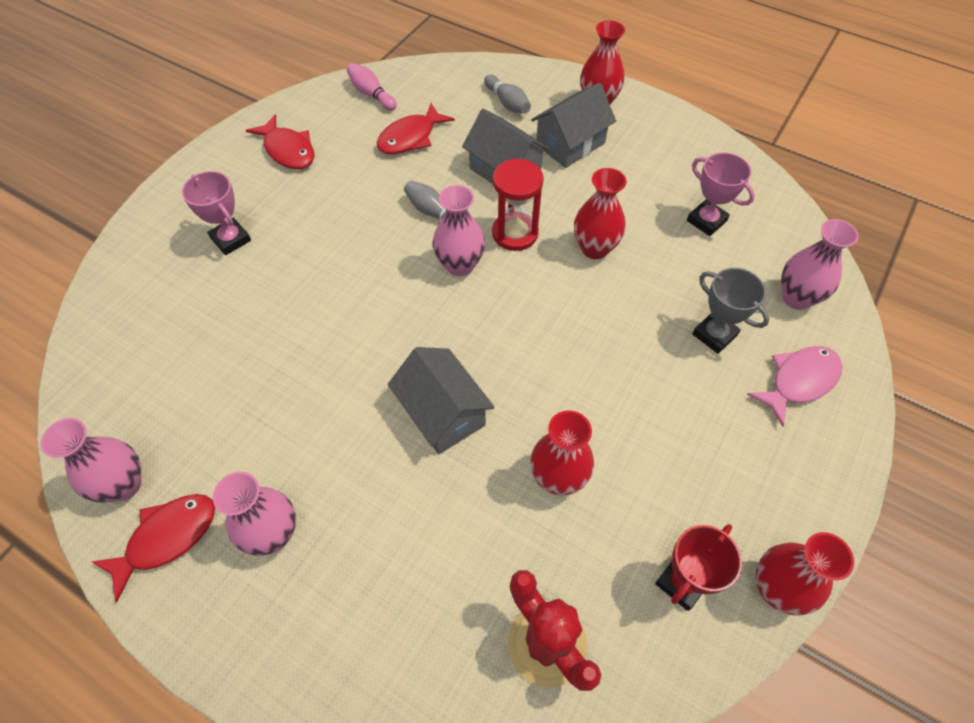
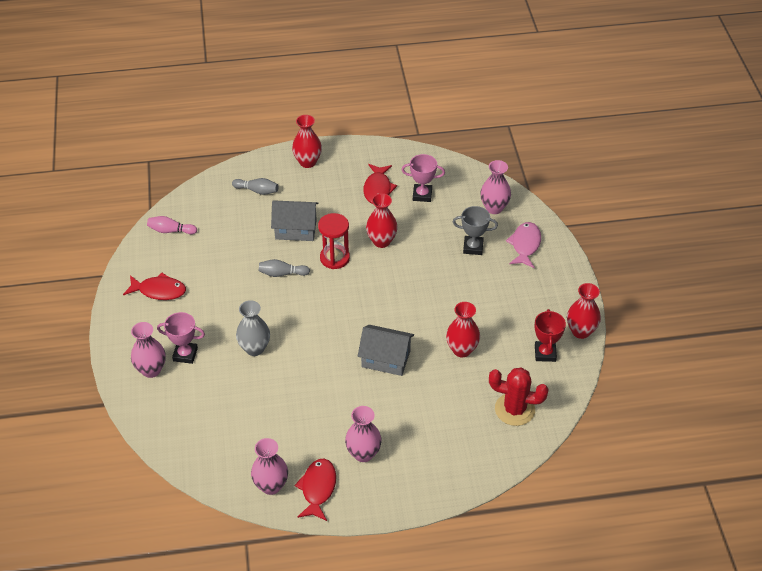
camera: 40 degrees left, 10 degrees down
red fish [377,103,455,154] -> red fish moved to [363,164,397,204]
pink vase [433,185,485,276] -> pink vase moved to [131,322,166,378]
grey house [531,83,616,168] -> none
none -> grey vase [236,300,270,356]

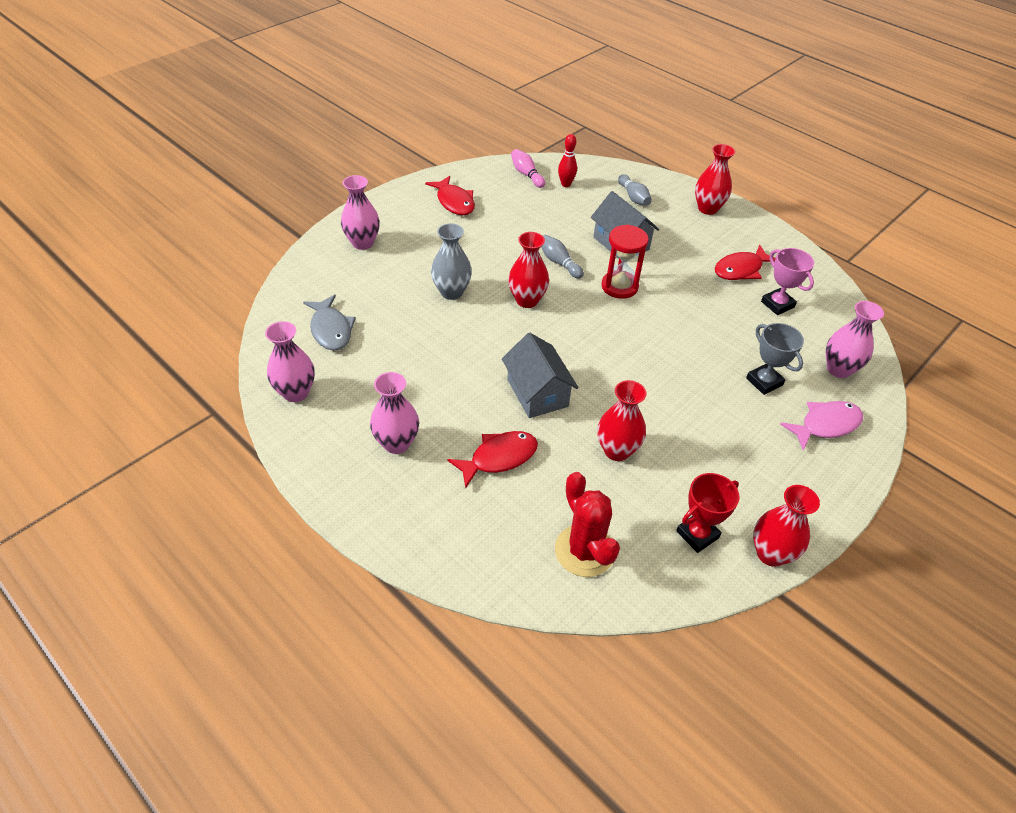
camera: 50 degrees right, 0 degrees up
pink trophy [157,312,205,364] -> none
red fish [294,459,336,521] -> red fish moved to [447,431,538,489]
red vase [366,193,398,248] -> red vase moved to [508,232,549,308]
none -> grey fish [303,295,356,350]
none -> red bowling pin [558,134,577,187]

